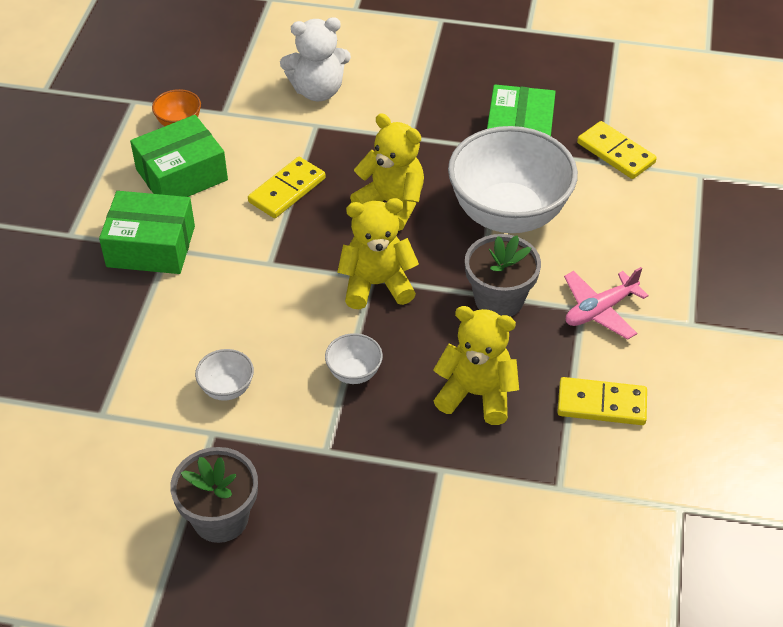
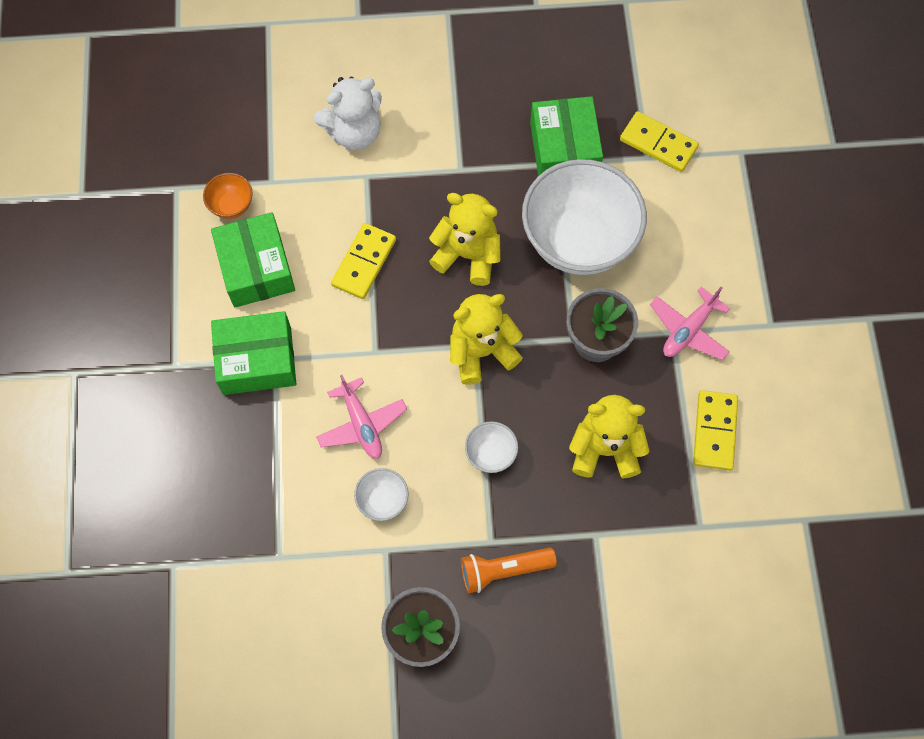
camera: 15 degrees left, 20 degrees up
green box [130,115,228,197] -> green box turned 60 degrees counterclockwise [211,212,295,308]
yellow domino [557,377,647,425] -> yellow domino turned 75 degrees counterclockwise [693,390,738,471]
none -> pink plane [316,375,407,459]
none -> orange flashlight [461,548,557,593]

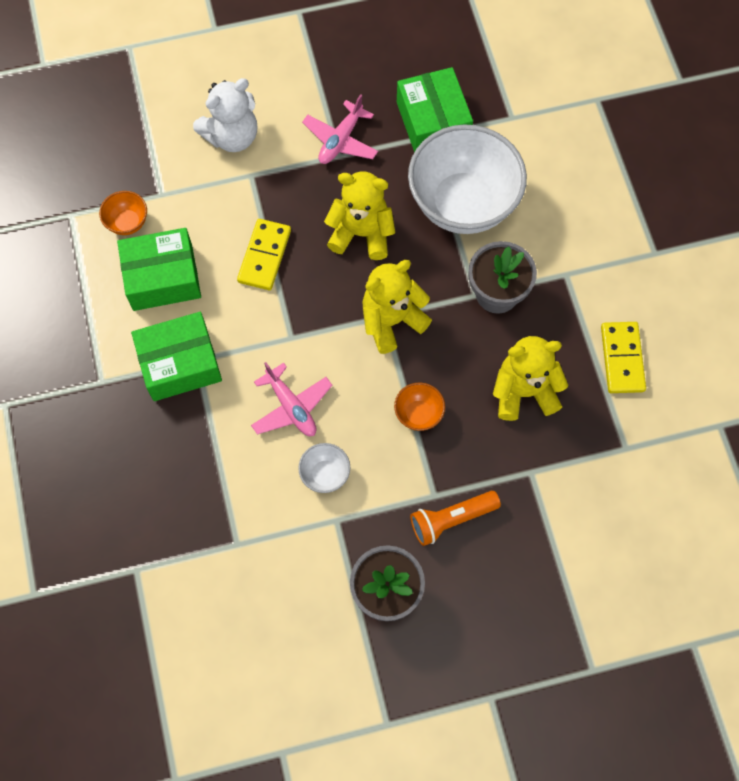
camera: 10 degrees left, 0 degrees up
green box [211,212,295,308] -> green box turned 75 degrees counterclockwise [117,228,201,311]
white bowl [465,421,518,473] -> orange bowl [394,382,445,431]
yellow domino [620,111,699,172] -> none
pink plane [650,287,730,360] -> pink plane moved to [302,94,378,164]

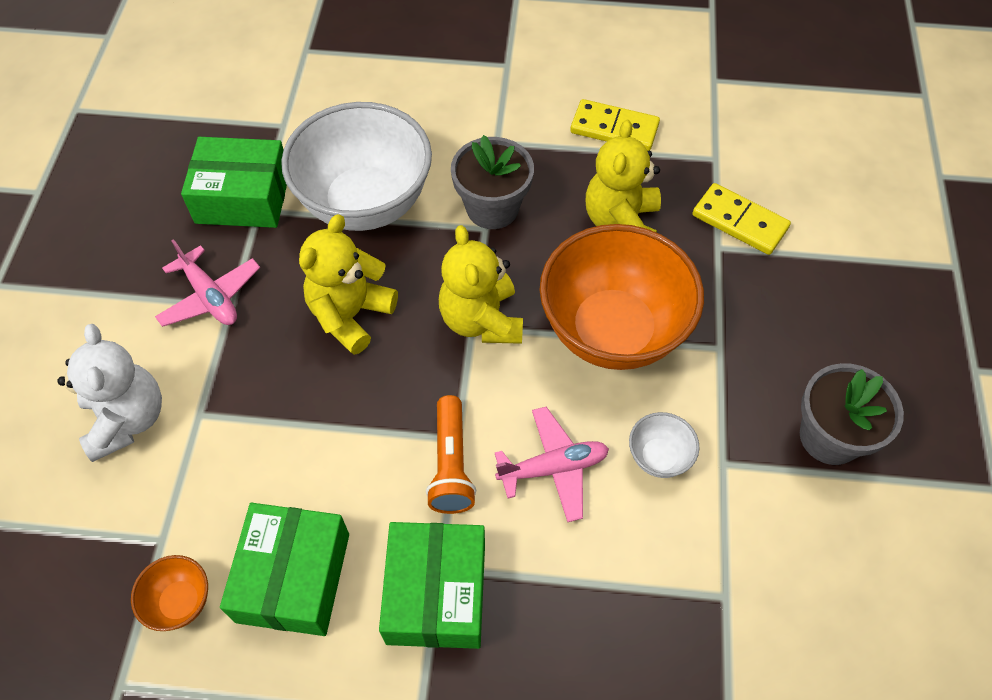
camera: 70 degrees left, 10 degrees down
yellow domino [237,219,291,290] -> yellow domino moved to [692,183,791,255]
orange bowl [394,382,445,431] -> orange bowl [540,224,704,370], size x2.43
orange flashlight [410,491,501,546] -> orange flashlight moved to [426,395,476,514]

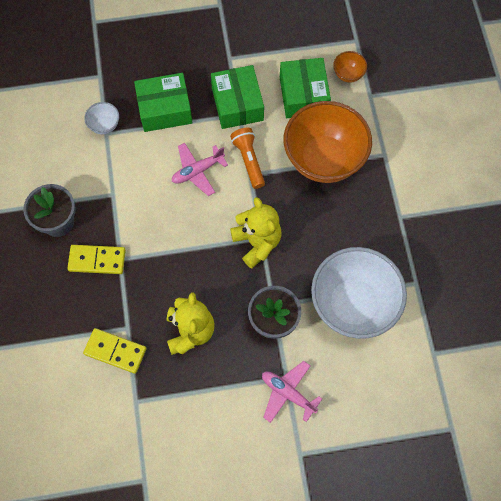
camera: 165 degrees right, 10 degrees up
white teddy bear [57,324,162,462] -> none
pink plane [155,239,260,327] -> pink plane moved to [262,361,322,423]
green box [181,137,287,228] -> green box moved to [134,73,193,132]
yellow teddy bear [299,214,398,355] -> none
orange bowl [540,224,704,370] -> orange bowl moved to [283,101,372,183]
yellow domino [570,99,660,151] -> yellow domino moved to [67,245,126,274]
white bowl [629,412,699,478] -> white bowl moved to [84,102,119,134]

